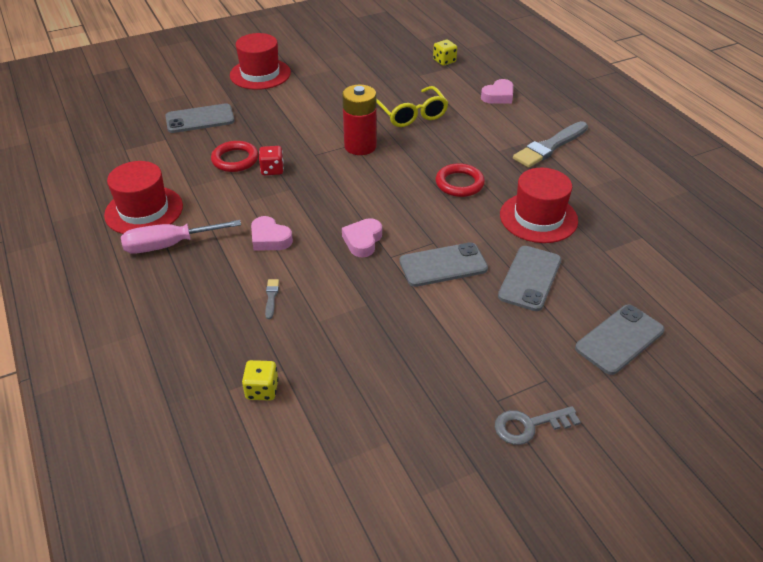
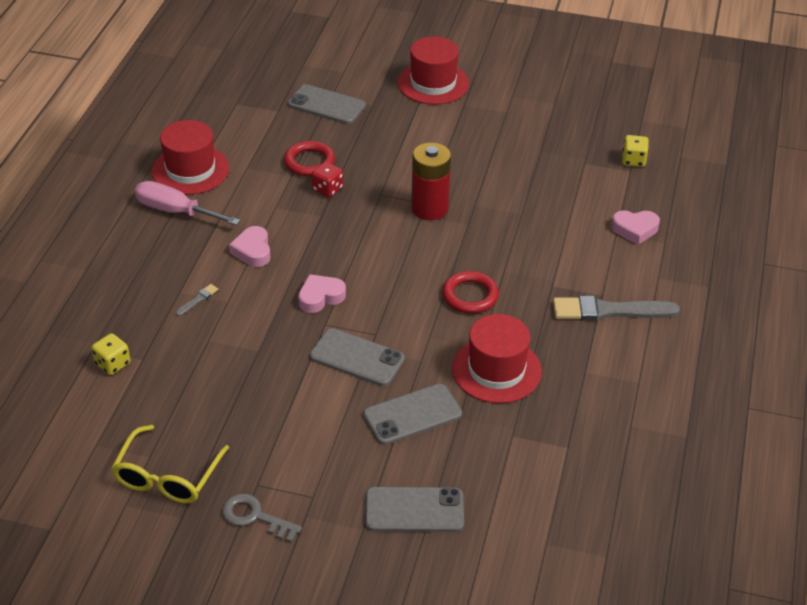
camera: 40 degrees right, 0 degrees up
yellow glasses [376,86,449,127] -> yellow glasses moved to [111,425,229,503]

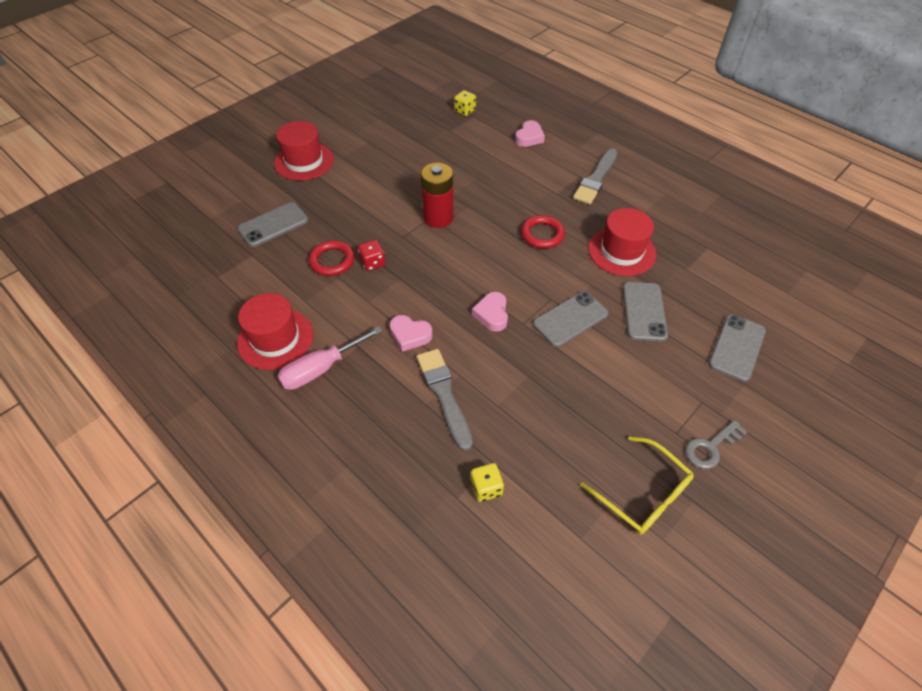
camera: 60 degrees left, 10 degrees up
grey brush [176,284,218,316] -> grey brush [417,349,473,451], size x2.38

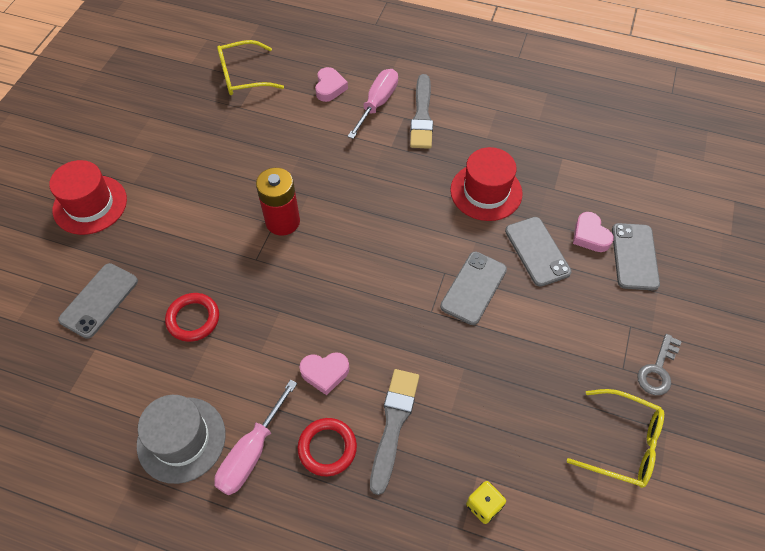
camera: 25 degrees left, 5 degrees up
red hat [237,293,313,370] -> grey hat [137,395,226,484]
red dice [358,240,385,271] -> none
grey brush [417,349,473,451] -> grey brush turned 60 degrees clockwise [370,369,419,495]
yellow dice [454,90,476,116] -> yellow glasses [217,40,284,95]
pink heart [472,292,508,332] -> pink heart moved to [573,212,614,252]
red ring [521,215,565,249] -> red ring moved to [297,418,357,476]
none -> pink screwdriver [347,69,398,139]

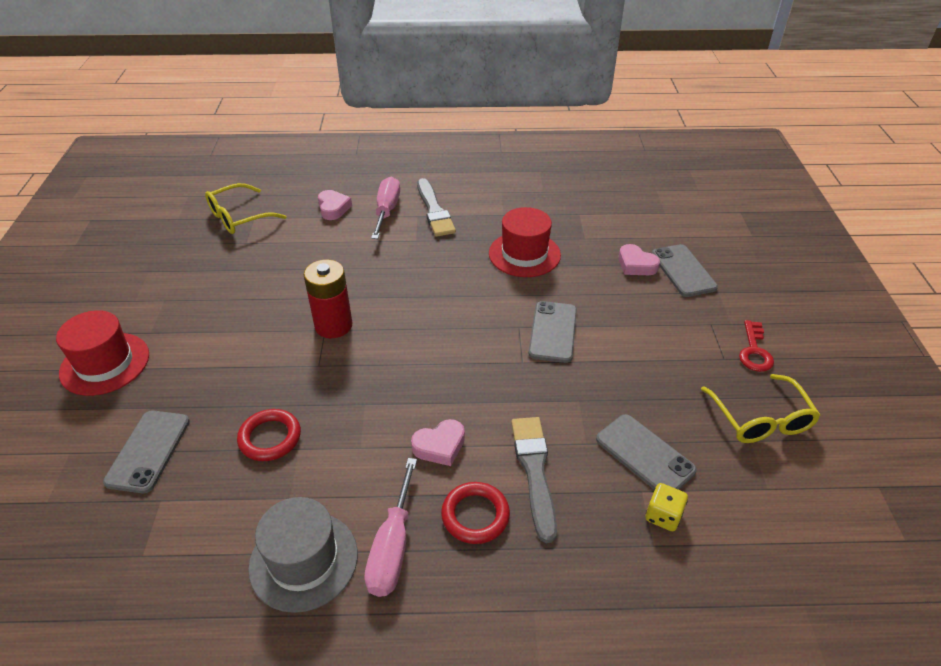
camera: 20 degrees left, 15 degrees down
grey phone [505,217,572,287] -> grey phone moved to [596,414,697,490]
yellow glasses [567,389,664,488] -> yellow glasses turned 75 degrees clockwise [701,374,821,443]
grey key [637,334,682,395] -> red key [739,320,774,372]

